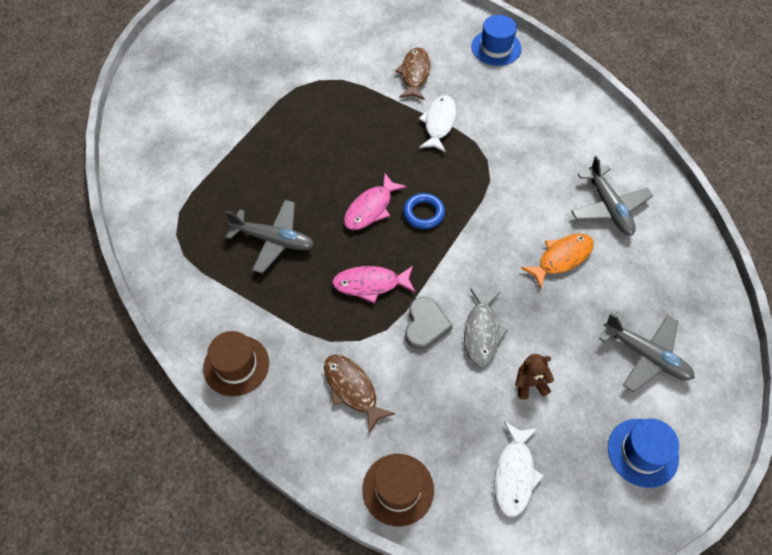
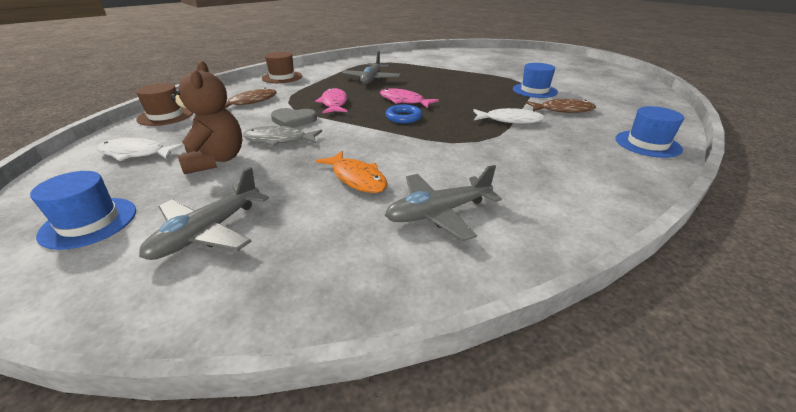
camera: 85 degrees right, 25 degrees down
brown teddy bear [515,354,554,399] -> brown teddy bear [171,61,242,174], size x1.83
none -> blue hat [513,63,558,98]

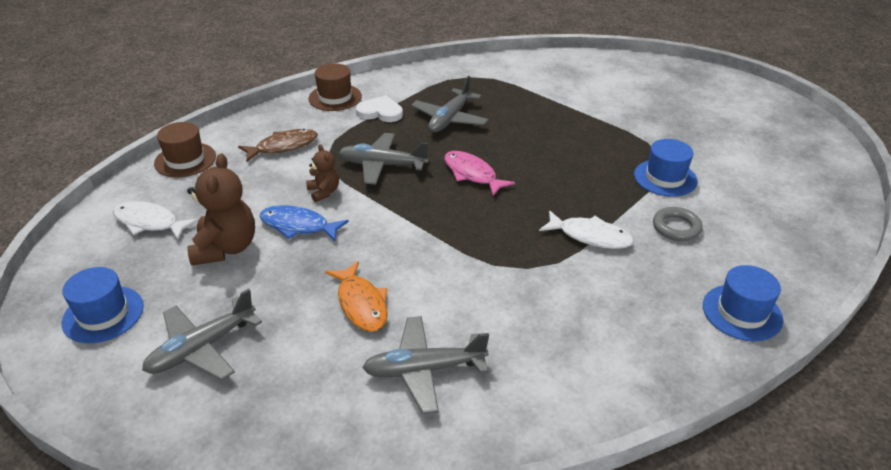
camera: 15 degrees right, 5 degrees up
grey fish [242,126,322,147] -> blue fish [259,205,349,241]
grey heart [271,108,317,128] -> brown teddy bear [306,144,339,202]
pink fish [315,88,347,114] -> grey plane [339,133,429,185]
blue ring [386,104,422,123] -> none
brown fish [526,99,596,113] -> grey ring [653,207,703,241]
none -> white heart [356,95,403,122]

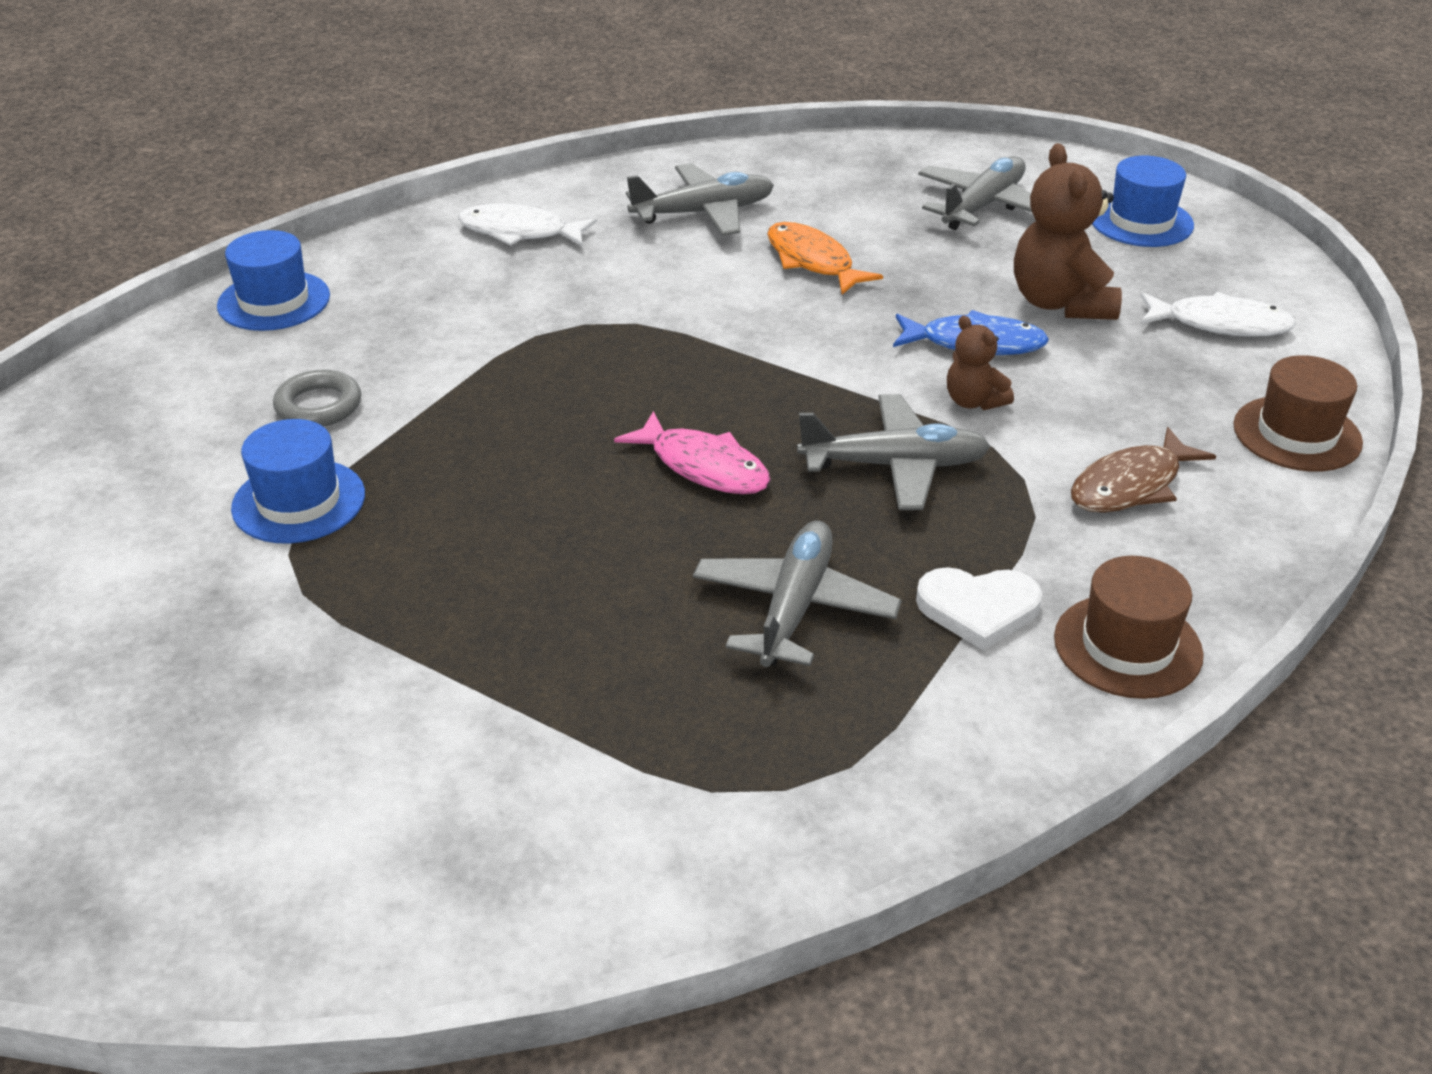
camera: 170 degrees right, 0 degrees up
white fish [539,210,634,249] -> white fish moved to [458,204,597,247]

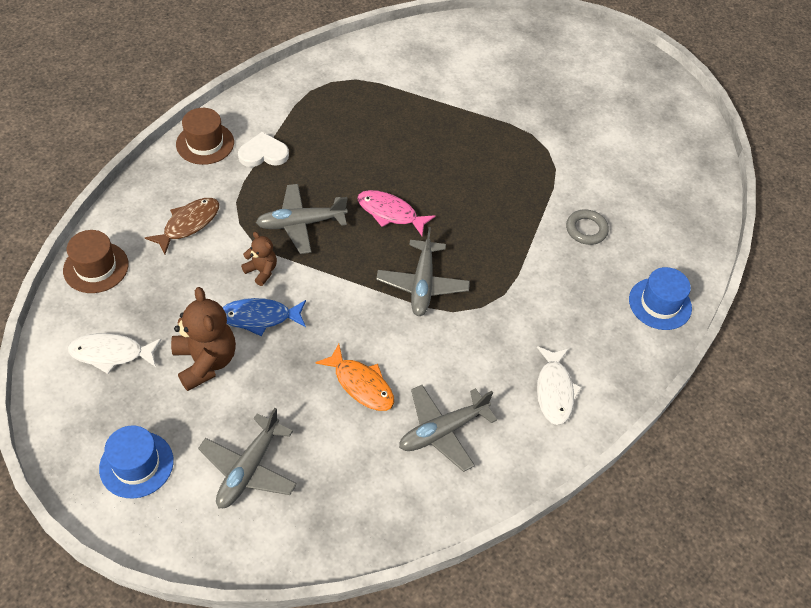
camera: 165 degrees right, 15 degrees up
blue hat [231,419,365,543] -> none
white fish [458,204,597,247] -> white fish turned 90 degrees clockwise [537,346,582,425]
grey plane [693,521,902,667] -> grey plane moved to [376,227,470,316]

